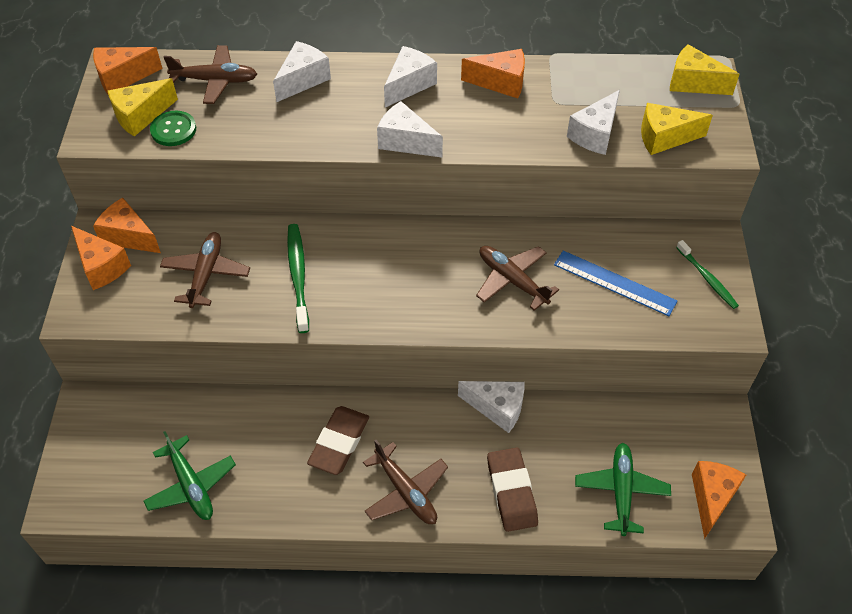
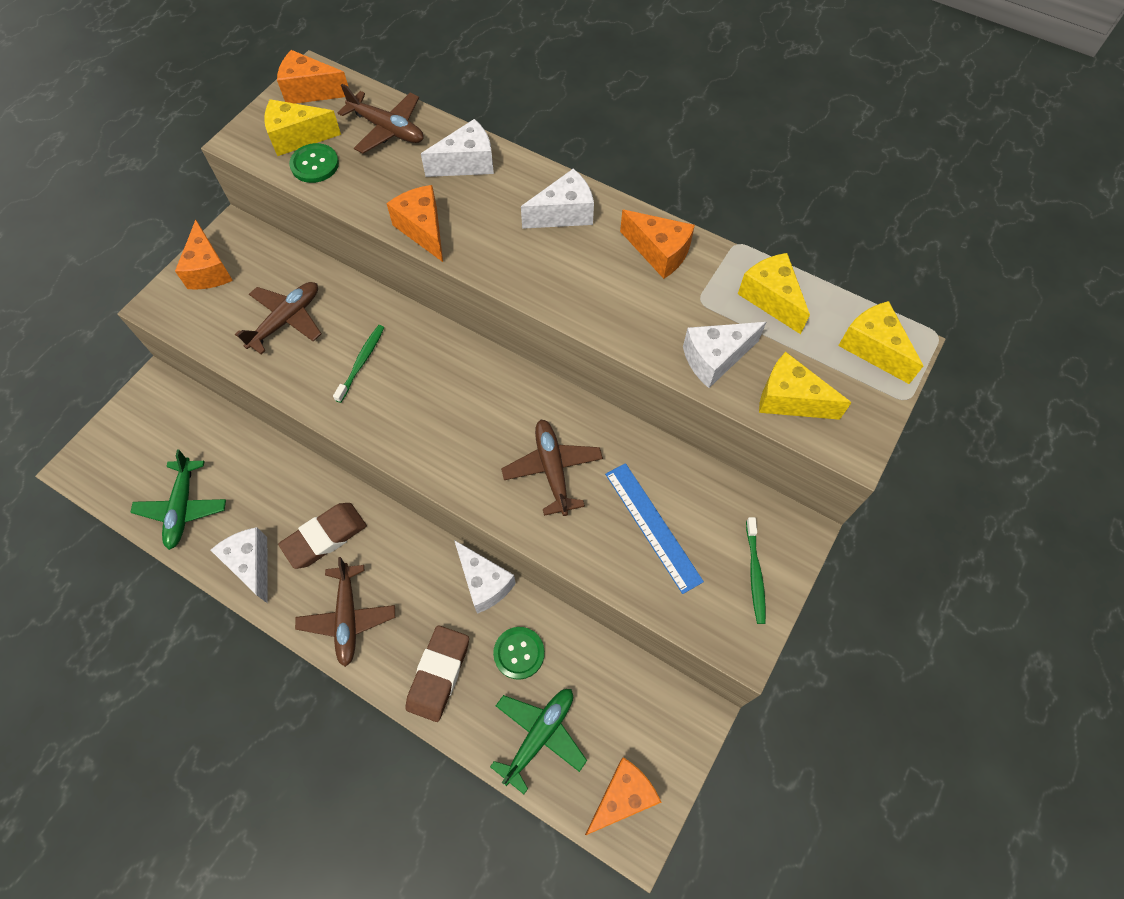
camera: 30 degrees right, 10 degrees up
orange cheese [93,198,161,253] -> orange cheese moved to [386,185,443,262]
green toothbrush [287,224,309,333] -> green toothbrush [333,325,384,403], size x0.67
white cheese [377,101,443,157] -> white cheese moved to [211,527,268,604]
none -> green button [493,627,545,680]
none -> yellow cheese [738,253,810,334]

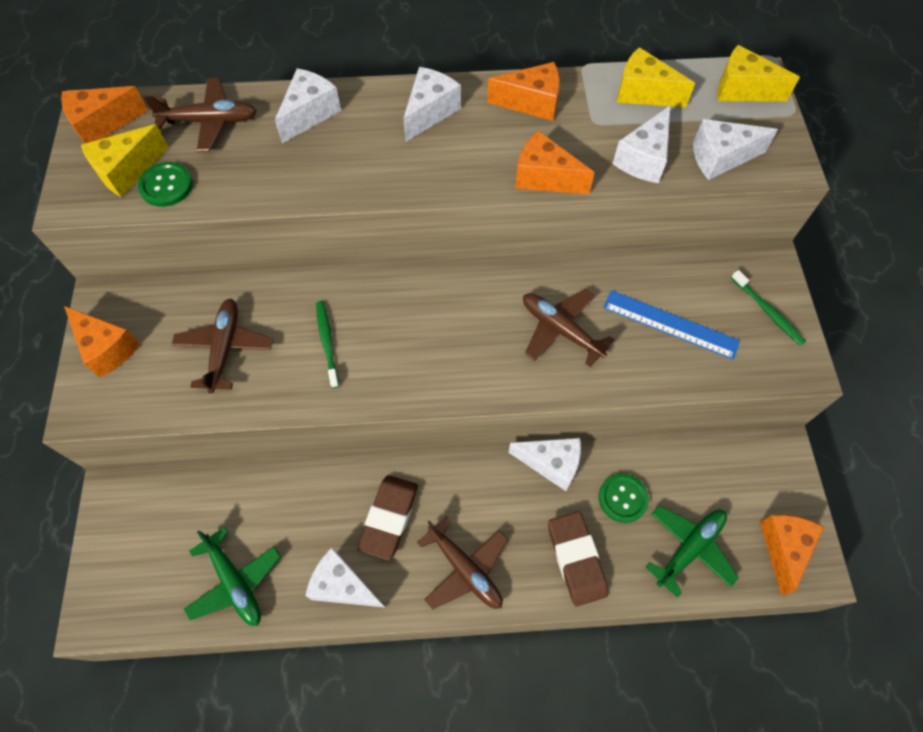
camera: 35 degrees left, 0 degrees up
orange cheese [386,185,443,262] -> orange cheese moved to [515,131,595,195]
green plane [490,689,587,794] -> green plane turned 45 degrees clockwise [646,505,739,598]
yellow cheese [759,352,852,420] -> white cheese [693,119,778,180]

